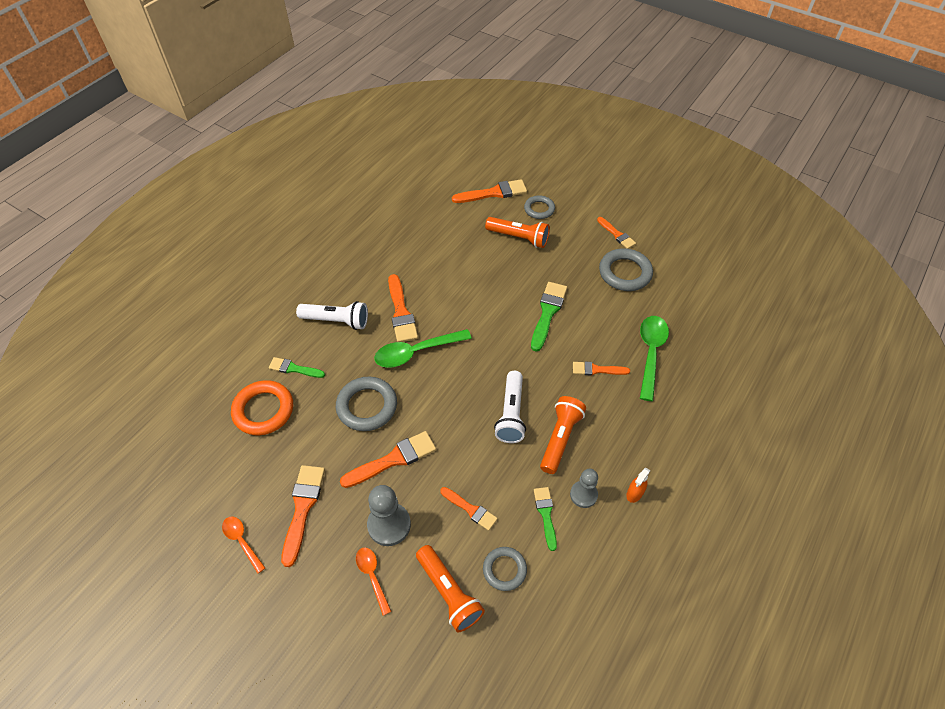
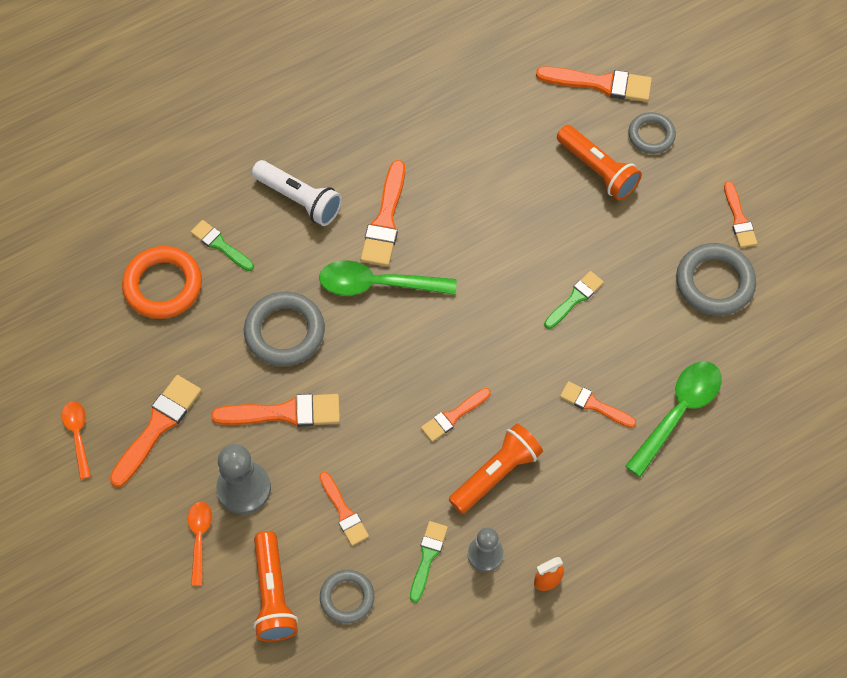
camera: 25 degrees right, 10 degrees up
white flashlight [494,371,526,443] -> orange brush [421,388,491,442]
green brush [531,282,567,352] -> green brush [544,271,604,329], size x0.63

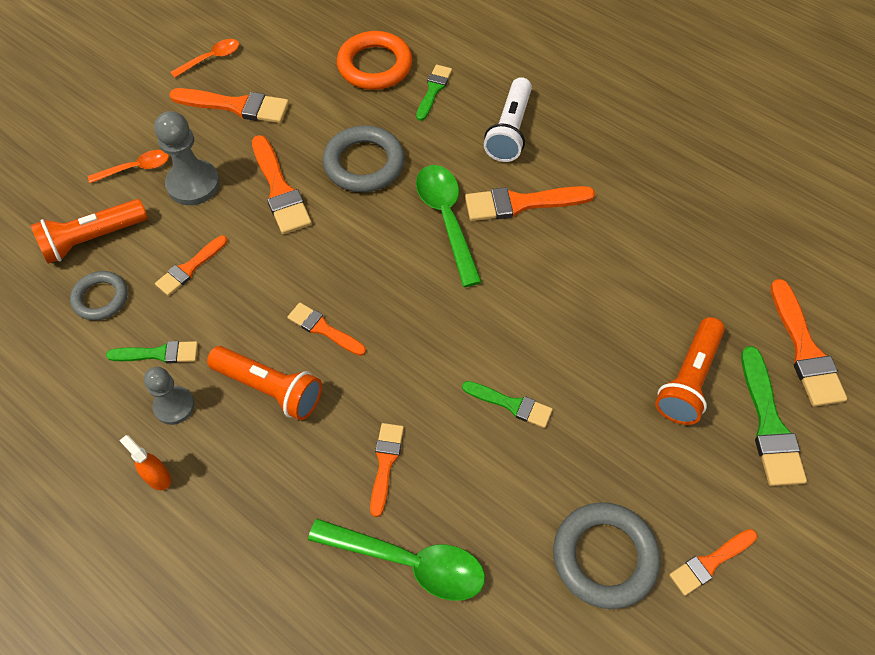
camera: 70 degrees right, 5 degrees down
grey ring [628,112,676,154] -> green brush [741,346,807,486]

